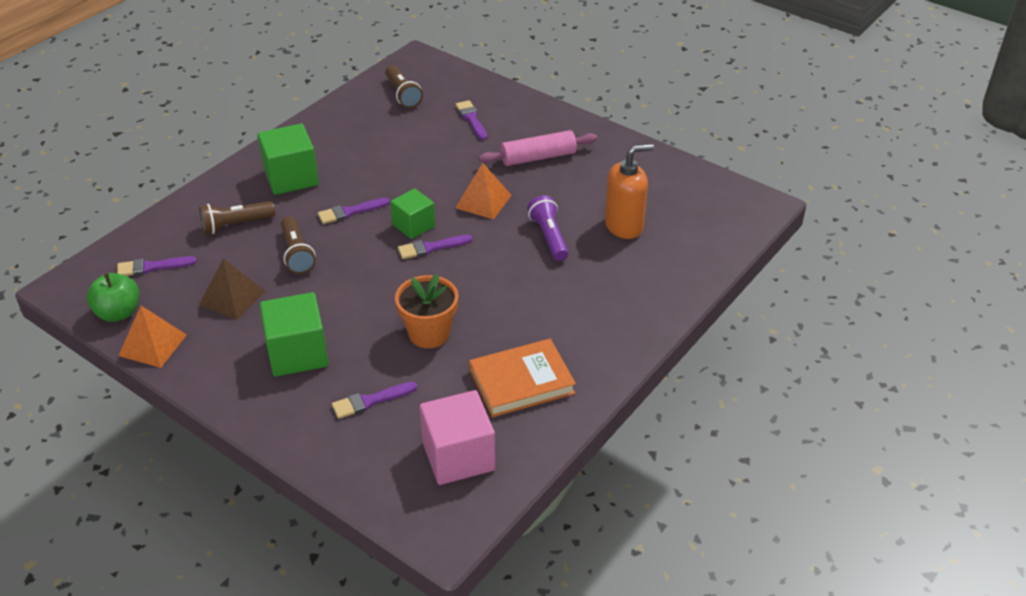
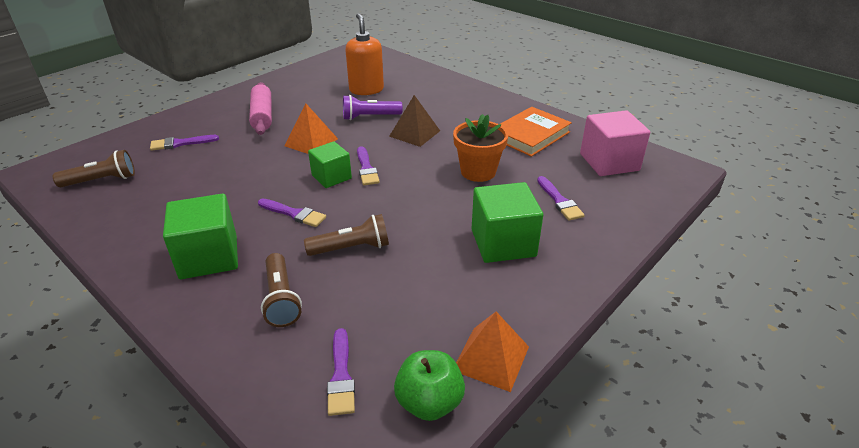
camera: 85 degrees left, 5 degrees down
brown pyramid [199,258,265,320] -> brown pyramid moved to [389,95,440,147]
purple brush [318,198,390,224] -> purple brush turned 45 degrees counterclockwise [258,198,326,227]
orange book [469,339,576,417] -> orange book turned 60 degrees clockwise [500,107,572,157]

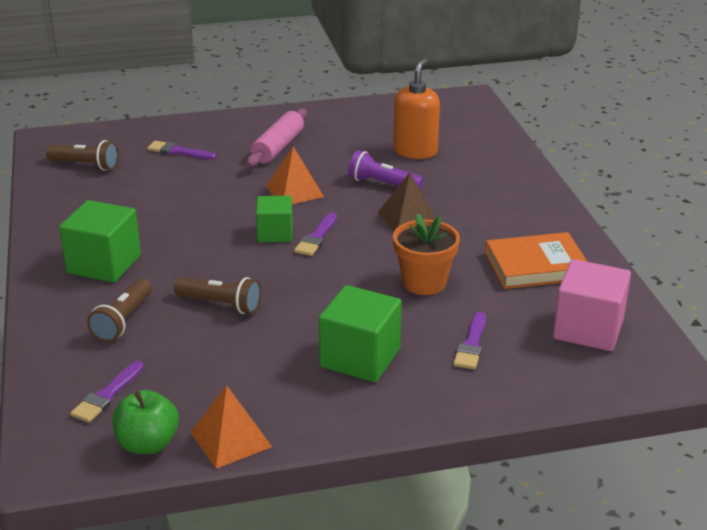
camera: 35 degrees right, 5 degrees down
purple brush [258,198,326,227] -> none

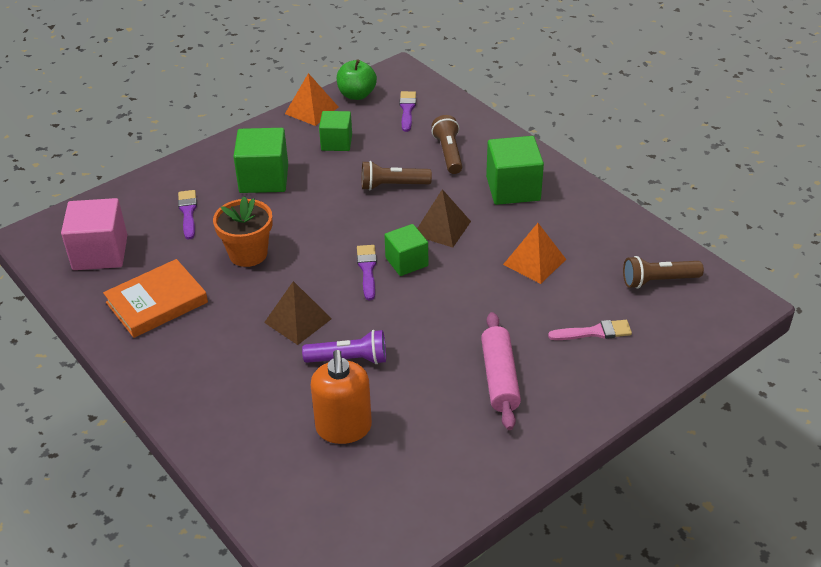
camera: 155 degrees right, 10 degrees up
purple brush [147,141,216,160] -> pink brush [548,320,632,340]
orange pyramid [266,147,324,204] -> orange pyramid moved to [503,223,566,284]
none -> green cube [319,111,352,151]
none -> brown pyramid [417,189,471,247]

